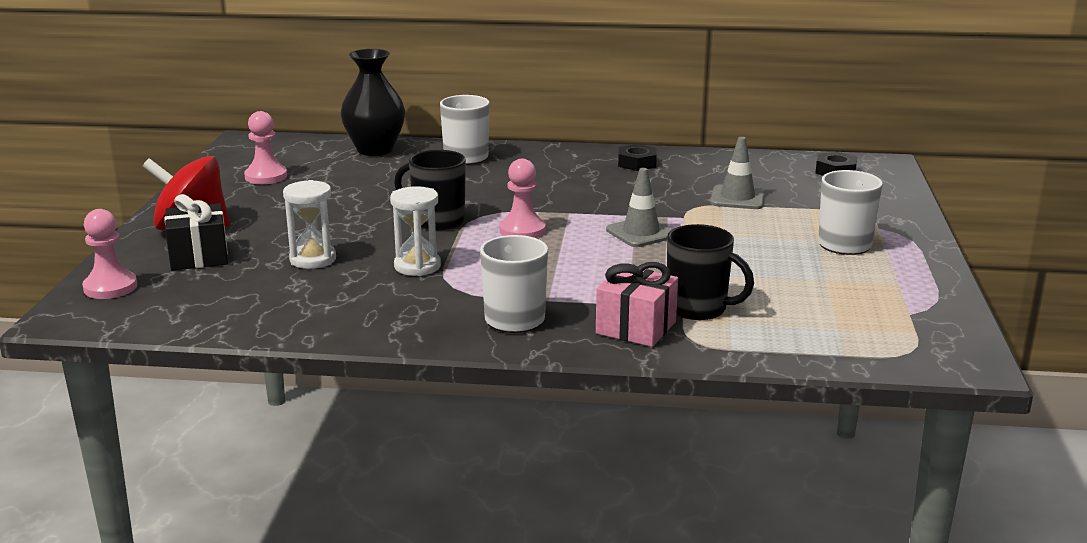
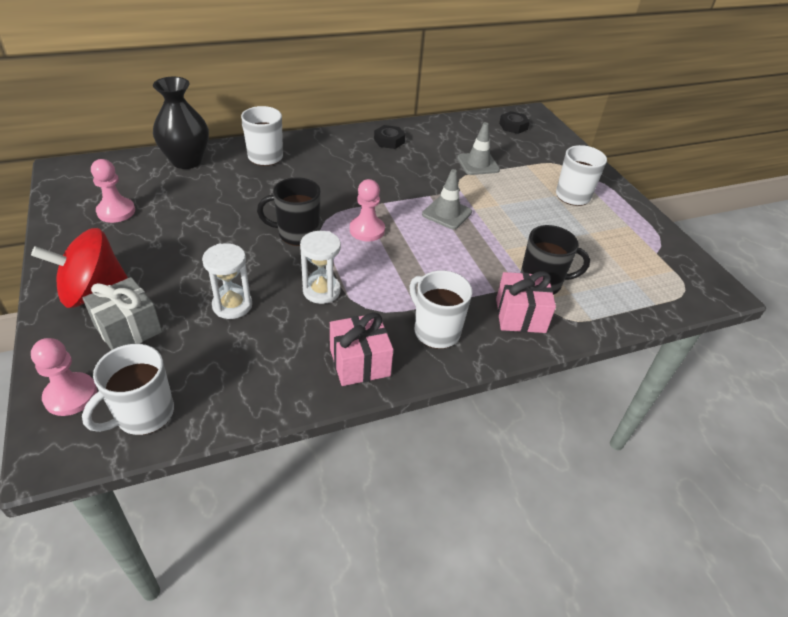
camera: 30 degrees left, 20 degrees up
black gift [164,194,228,271] -> grey gift [83,277,162,350]
none -> white mug [82,344,174,435]
none -> pink gift [330,312,393,386]

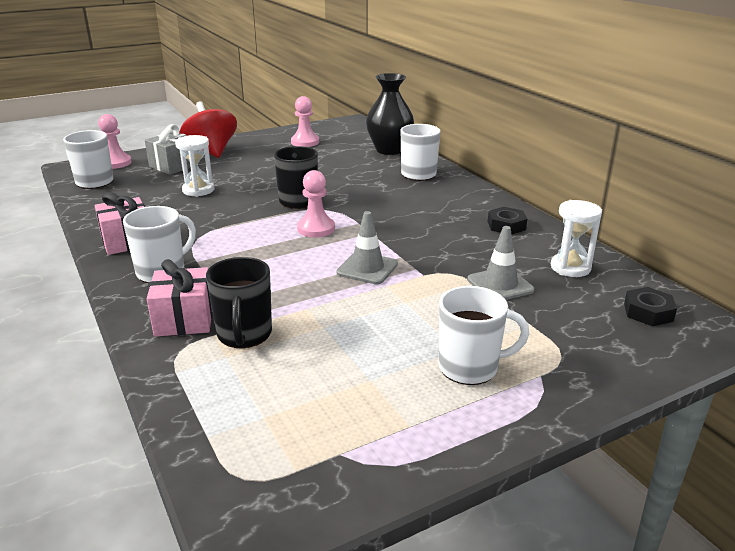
camera: 85 degrees right, 15 degrees down
white hourglass [300,231,341,304] -> white hourglass moved to [551,200,602,277]

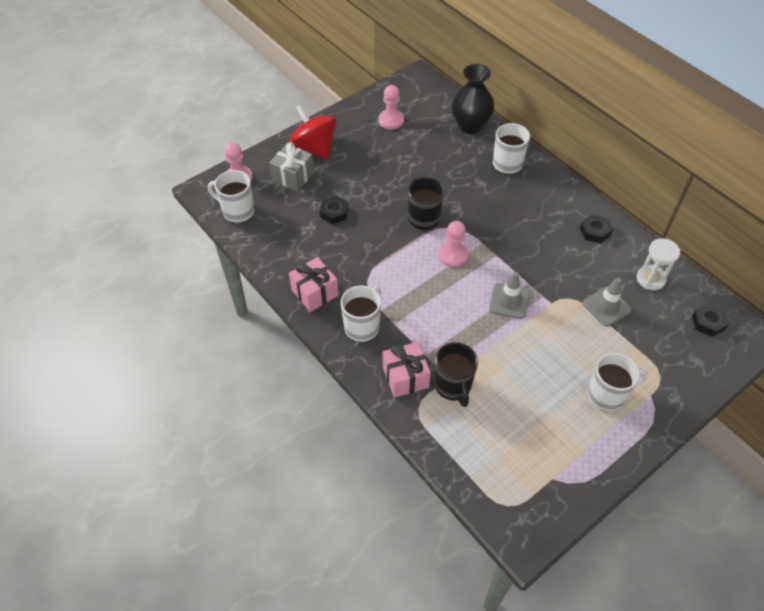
camera: 10 degrees left, 25 degrees up
white hourglass [175,135,214,197] -> black nut [320,196,349,224]

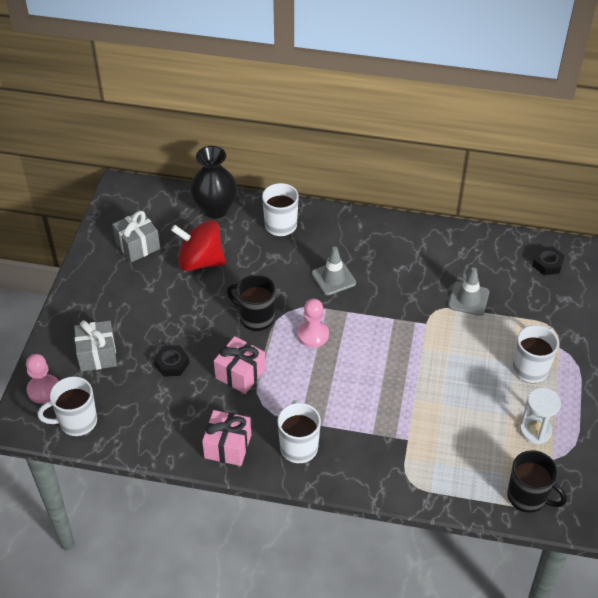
camera: 40 degrees left, 5 degrees down
red spinning top [289,105,337,159] -> red spinning top moved to [171,220,226,271]
pink pawn [378,85,404,130] -> grey gift [112,211,160,262]
pink gift [383,342,431,398] -> pink gift moved to [214,336,266,394]
black mug [435,342,478,407] -> black mug moved to [507,450,567,513]
grey traffic cone [489,272,530,319] -> grey traffic cone moved to [312,247,356,295]
black nut [580,214,613,244] -> none
white hourglass [637,238,680,290] -> white hourglass moved to [520,388,561,444]

